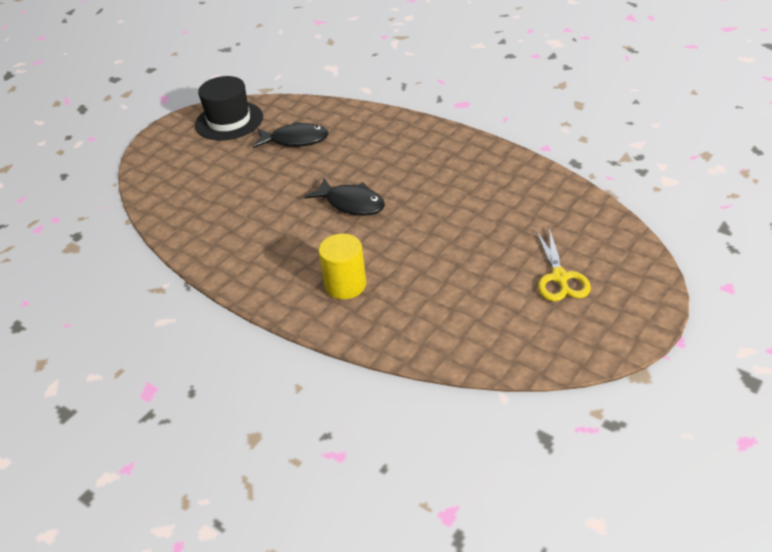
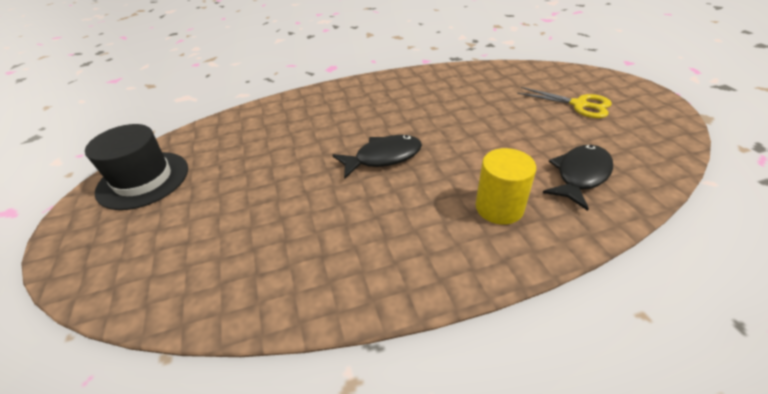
camera: 55 degrees left, 0 degrees up
black fish [253,121,329,148] -> black fish moved to [543,145,613,211]

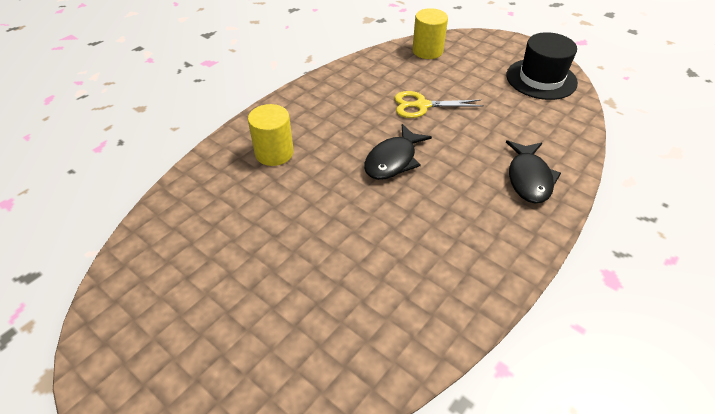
camera: 145 degrees right, 5 degrees up
yellow scissors [517,87,612,118] -> yellow scissors moved to [394,91,484,118]
black fish [543,145,613,211] -> black fish moved to [506,140,561,204]
none -> yellow cylinder [412,8,448,59]

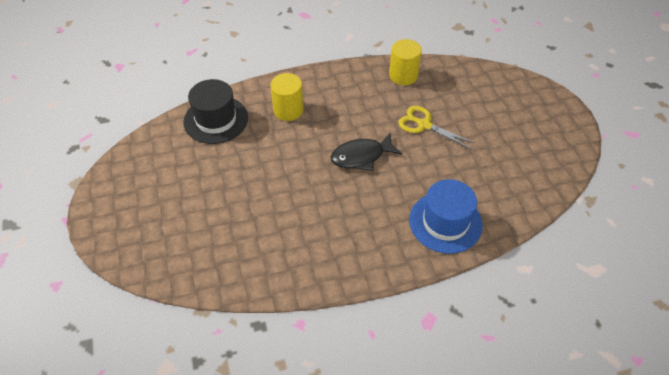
camera: 35 degrees right, 5 degrees up
yellow cylinder [412,8,448,59] -> yellow cylinder moved to [389,39,422,85]
black hat [506,32,578,100] -> black hat moved to [183,79,248,144]
black fish [506,140,561,204] -> blue hat [409,179,483,254]

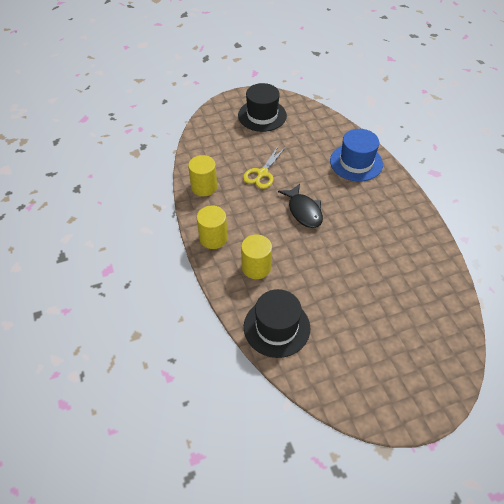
camera: 95 degrees left, 0 degrees up
none -> yellow cylinder [197,205,228,249]
none -> black hat [238,83,287,132]

